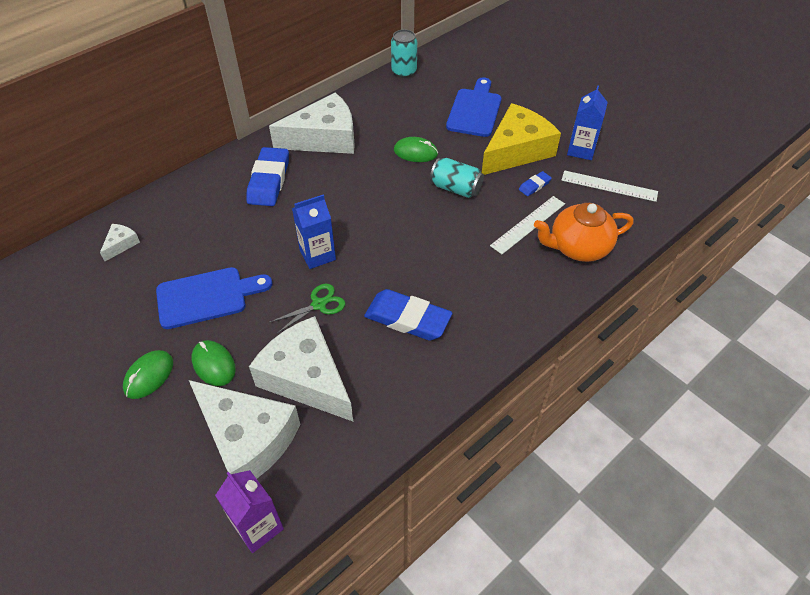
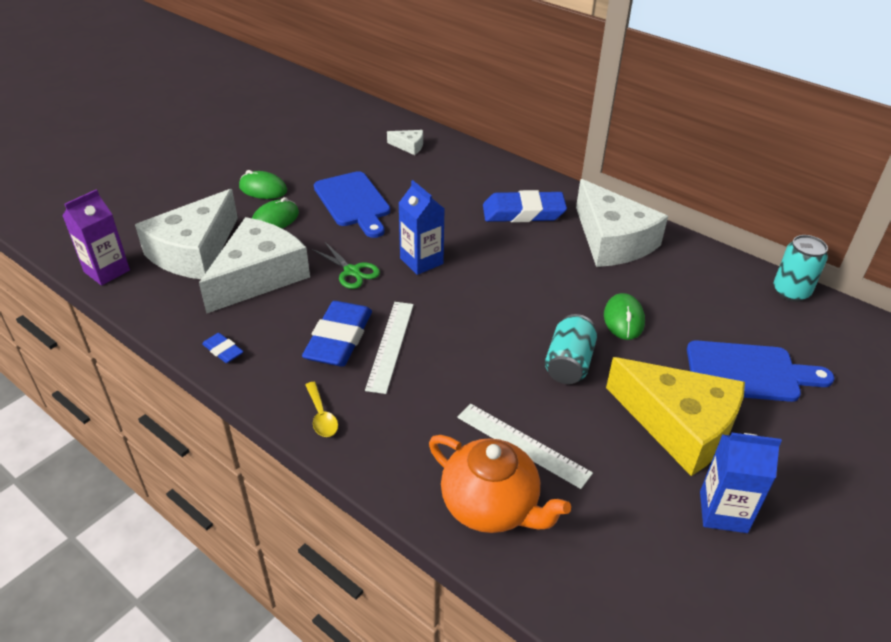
camera: 80 degrees right, 10 degrees down
blue eraser [519,171,552,196] -> blue eraser moved to [202,333,244,363]
orange teapot [534,203,633,262] -> orange teapot turned 150 degrees clockwise [429,435,571,533]
white ruler [561,170,658,202] -> white ruler moved to [365,302,414,394]
none -> yellow spoon [306,382,338,437]

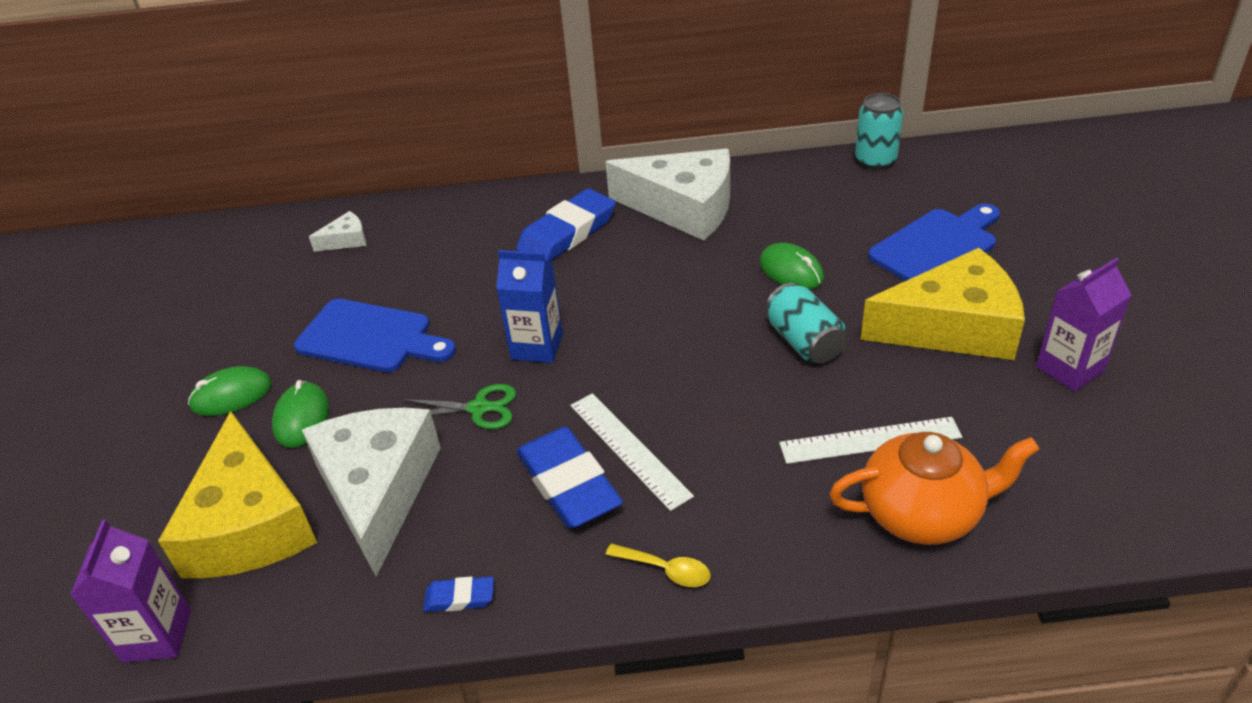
camera: 40 degrees left, 0 degrees up
white cheese [135,189,238,279] -> yellow cheese [158,411,317,578]
blue carton [700,433,782,533] -> purple carton [1036,258,1131,391]

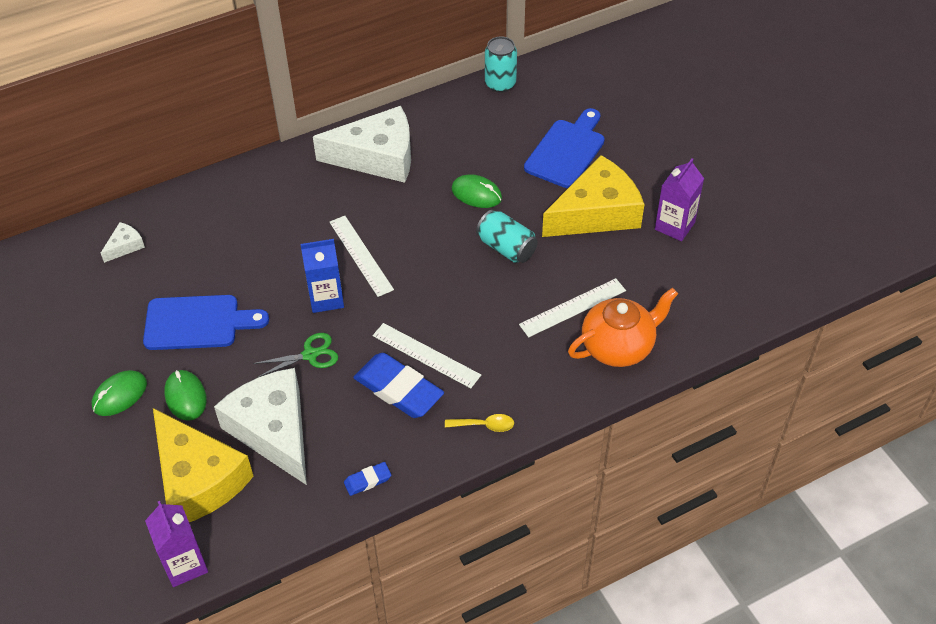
camera: 25 degrees left, 10 degrees up
blue eraser [516,188,616,262] -> none
none -> white ruler [329,216,394,297]

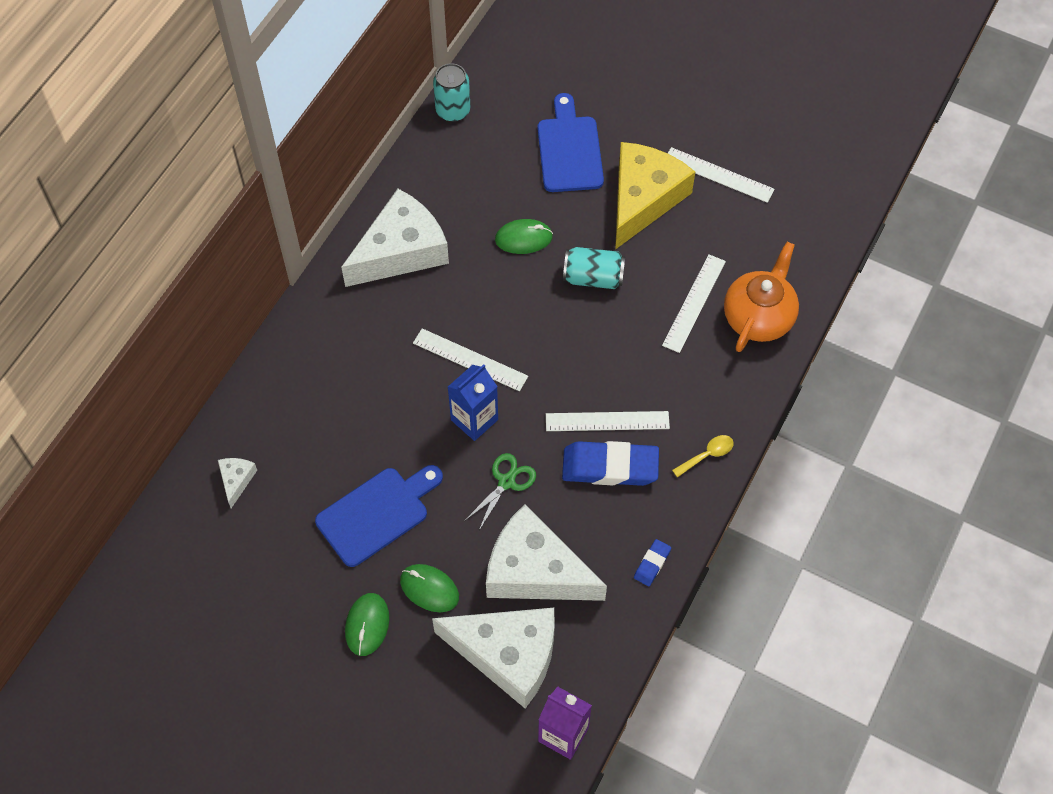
camera: 35 degrees left, 10 degrees up
yellow cheese [153,408,254,522] -> white cheese [432,608,555,709]
purple carton [655,158,704,241] -> white ruler [668,147,775,203]

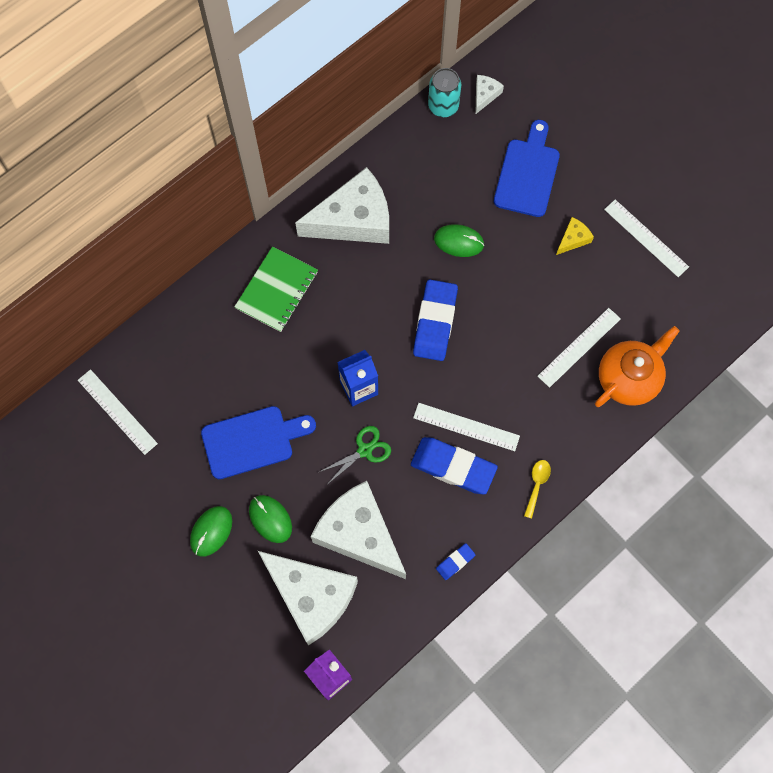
camera: 20 degrees right, 10 degrees up
white cheese [218,458,257,508] -> white cheese moved to [475,75,504,115]
white ruler [413,328,528,391] -> white ruler moved to [78,369,158,455]
turquoise can [563,247,625,289] -> none
yellow cheese [615,142,695,250] -> yellow cheese [556,217,594,255], size x0.42
yellow spoon [672,435,734,478] -> yellow spoon turned 60 degrees counterclockwise [524,460,551,519]
none -> green notebook [234,246,318,332]
none -> blue eraser [413,280,458,361]

